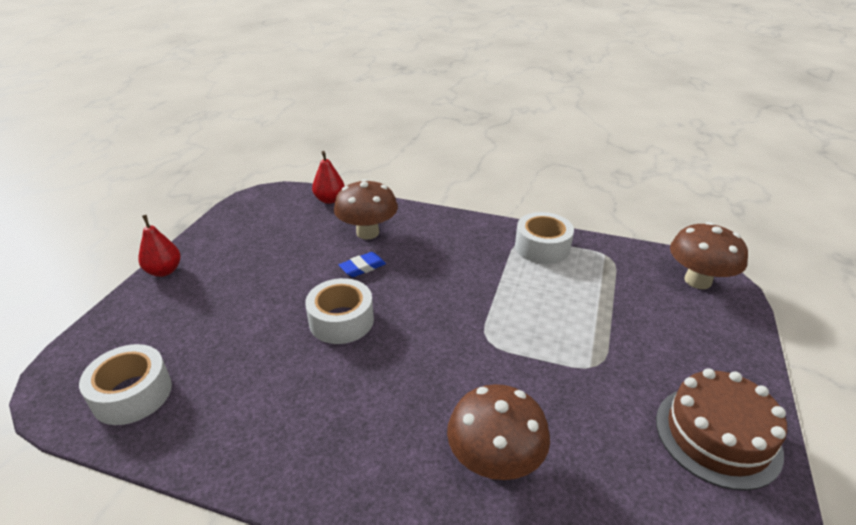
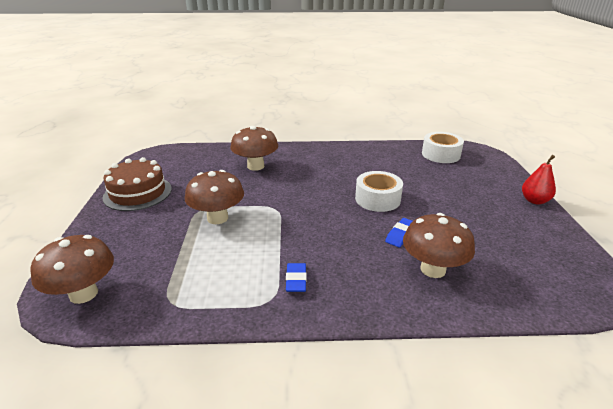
camera: 160 degrees right, 5 degrees down
red pear [312,151,345,204] -> none
white tape [515,212,574,264] -> none
none -> brown mushroom [185,170,244,224]
none -> blue eraser [286,263,307,292]

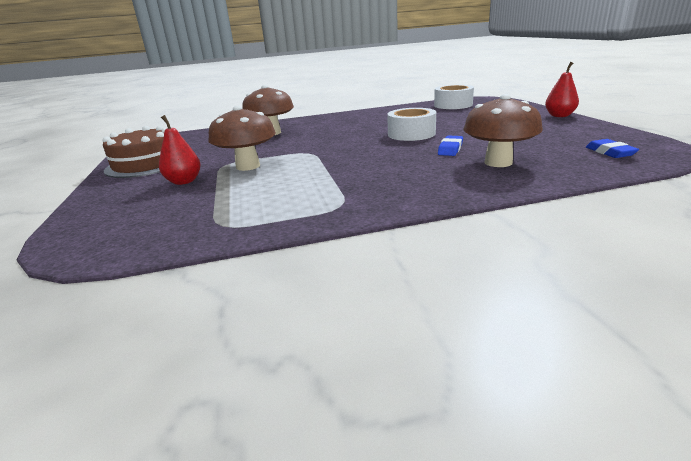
camera: 10 degrees left, 5 degrees down
brown mushroom [30,235,114,304] -> none
blue eraser [286,263,307,292] -> blue eraser moved to [586,139,639,158]
none -> red pear [159,115,201,185]

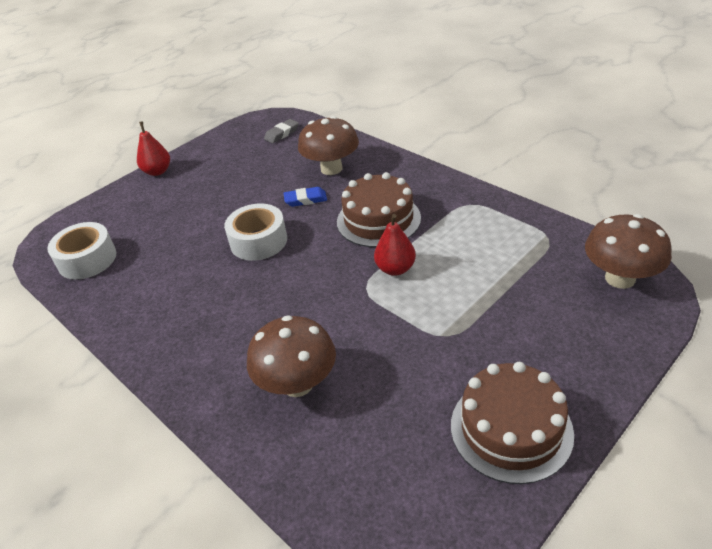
camera: 120 degrees left, 15 degrees up
red pear [159,115,201,185] -> red pear moved to [374,214,416,276]
brown mushroom [208,106,276,171] -> brown mushroom moved to [585,214,672,289]
blue eraser [586,139,639,158] -> grey eraser [264,119,299,143]
none -> brown cake [337,172,421,247]

